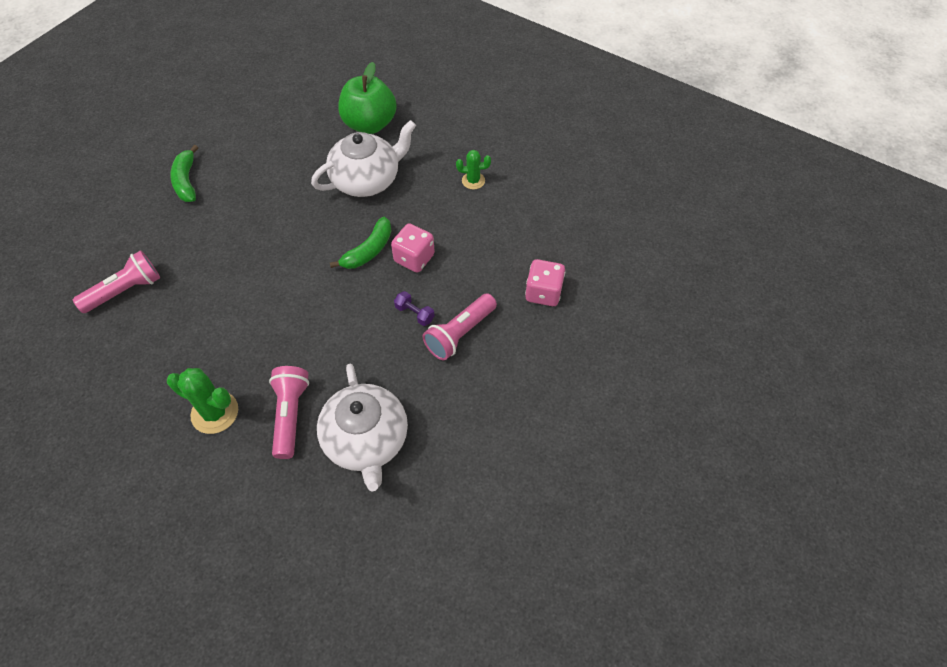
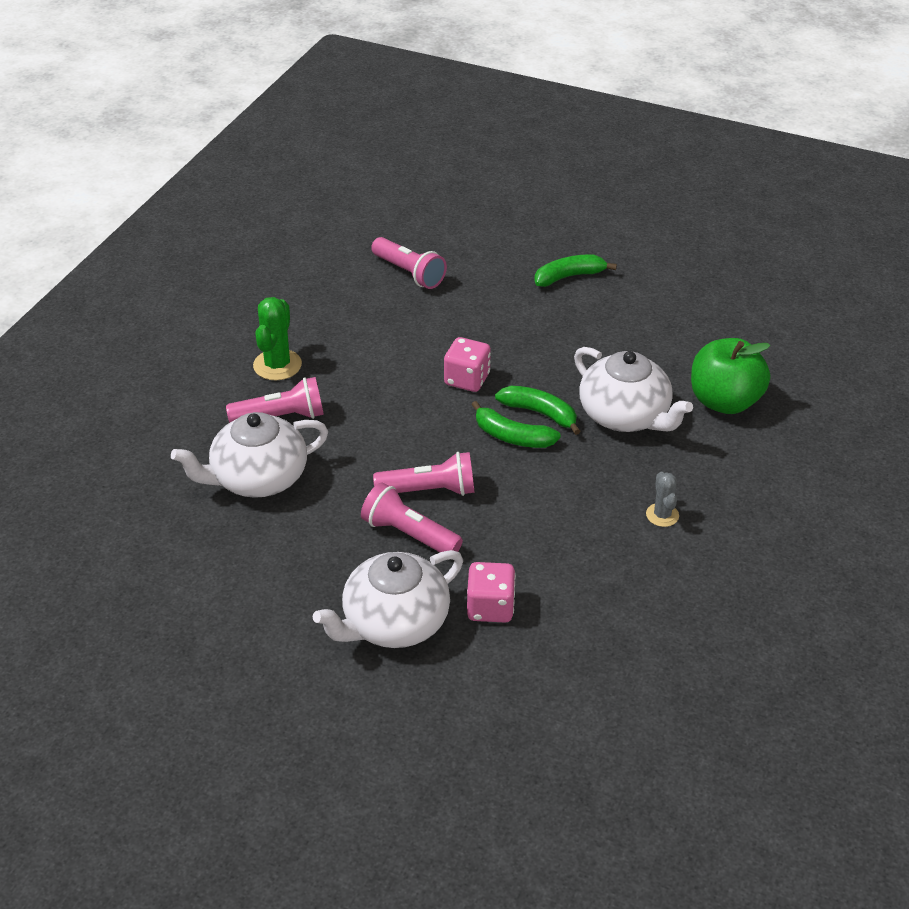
camera: 80 degrees right, 15 degrees down
pink dice [391,223,435,273] -> pink dice moved to [444,337,491,392]
purple dumbbell [394,291,435,326] -> pink flashlight [373,452,475,496]
green cactus [456,150,491,189] -> grey cactus [646,472,679,527]
none -> white teapot [313,550,463,648]
none -> green banana [495,386,581,435]

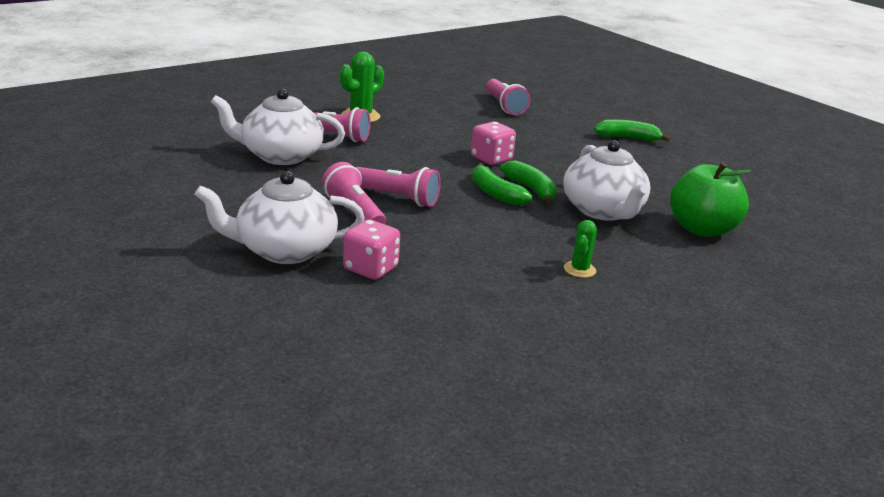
camera: 25 degrees right, 15 degrees down
grey cactus [646,472,679,527] -> green cactus [564,220,597,278]

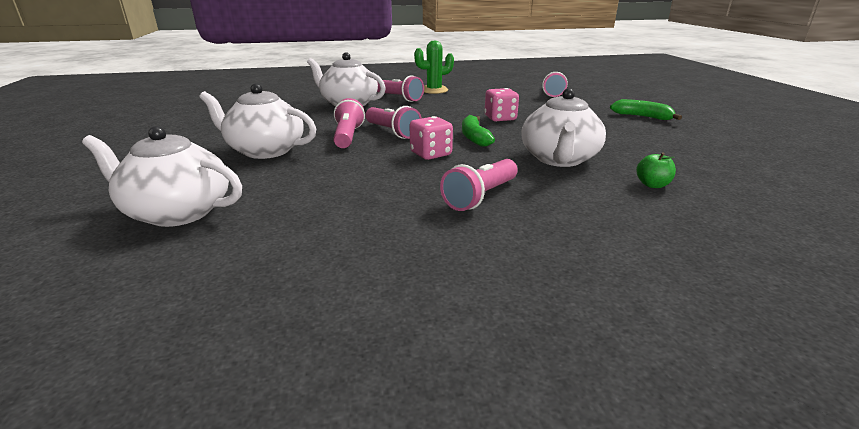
camera: 30 degrees right, 0 degrees up
pink dice [343,219,400,280] -> pink dice moved to [410,116,453,160]
green banana [500,160,557,204] -> none
green cactus [564,220,597,278] -> pink flashlight [440,159,518,211]
green apple [670,162,751,237] -> green apple [636,152,676,188], size x0.46
none -> white teapot [82,126,242,227]

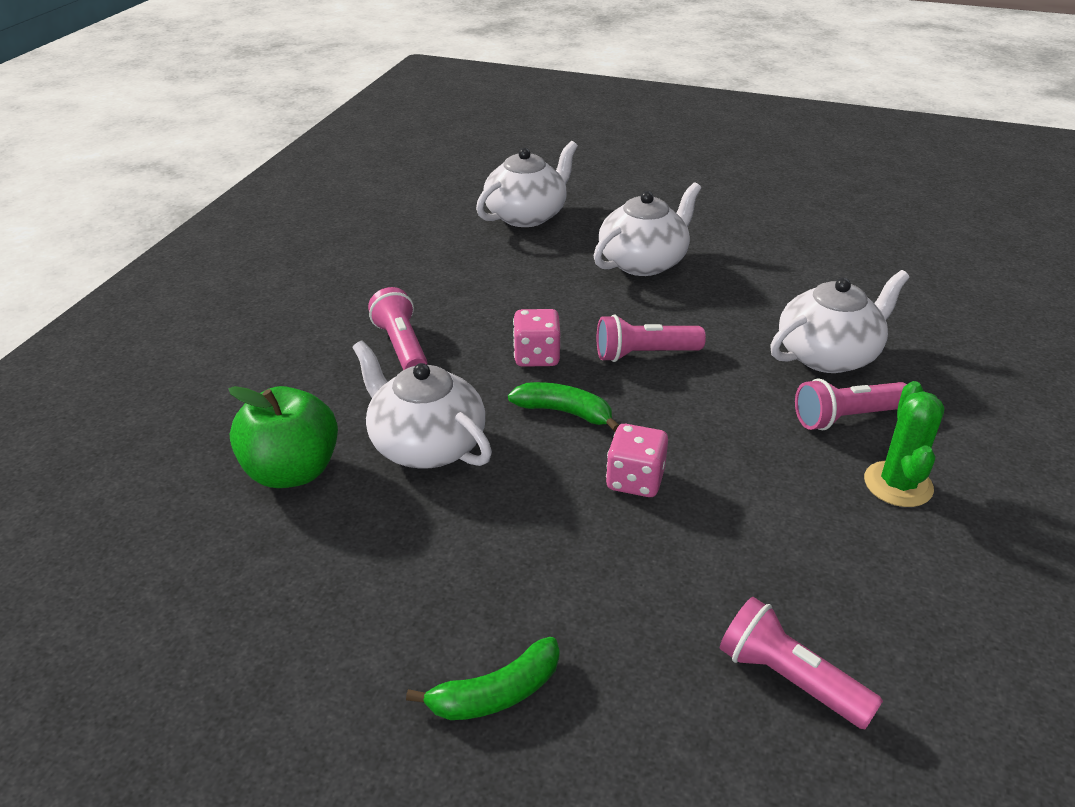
camera: 120 degrees right, 10 degrees up
pink flashlight [333,98,365,148] -> none
green apple [636,152,676,188] -> green apple [228,386,338,488], size x2.19

